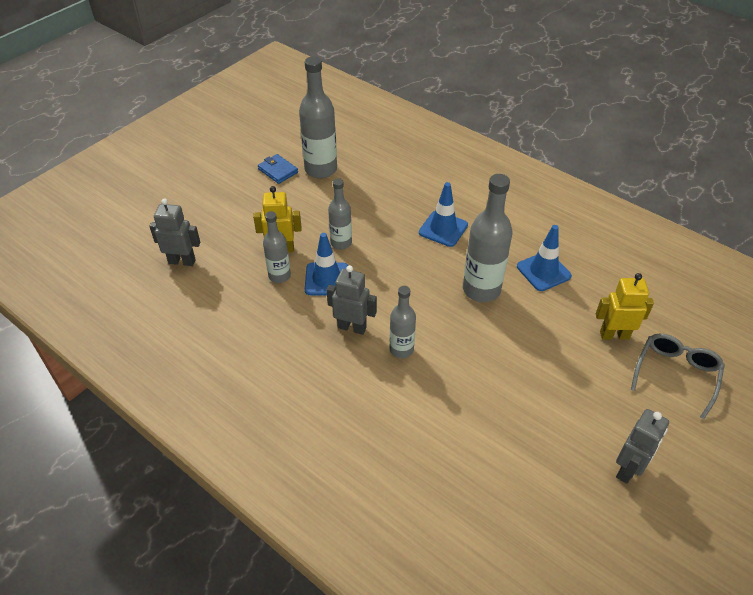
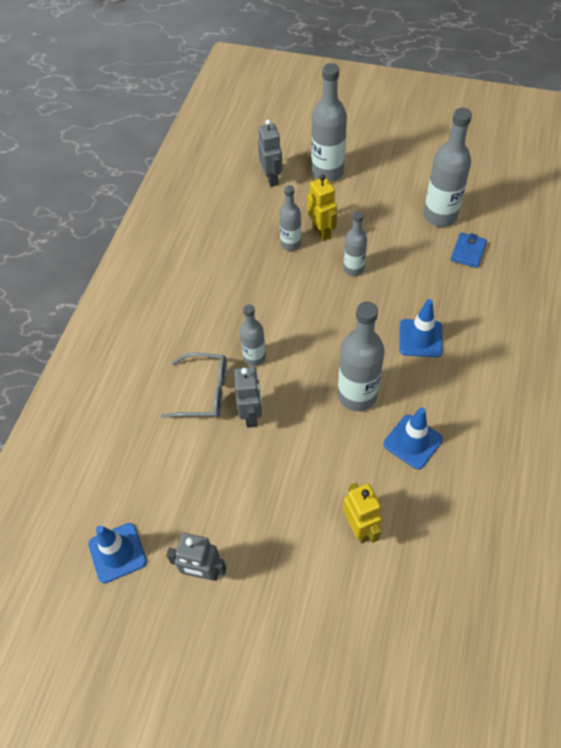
camera: 70 degrees right, 10 degrees up
blue wallet [258,154,298,184] -> blue wallet moved to [450,232,487,268]
blue traffic cone [305,233,348,295] -> blue traffic cone moved to [88,523,147,583]
grey robot [327,265,377,335] -> grey robot moved to [234,367,262,428]
grey glasses [631,334,725,419] -> grey glasses moved to [161,353,227,418]
none -> grey bottle [311,63,347,182]

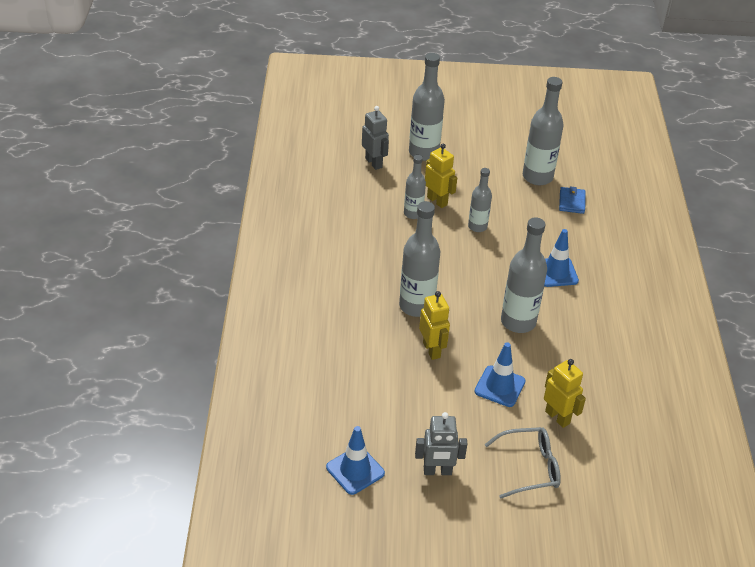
camera: 20 degrees left, 15 degrees down
grey glasses [161,353,227,418] -> grey glasses moved to [484,427,561,499]
grey robot [234,367,262,428] -> yellow robot [419,291,450,360]
grey bottle [240,304,266,366] -> grey bottle [399,201,440,317], size x1.68
blue traffic cone [383,407,443,469] -> blue traffic cone moved to [474,342,526,407]

